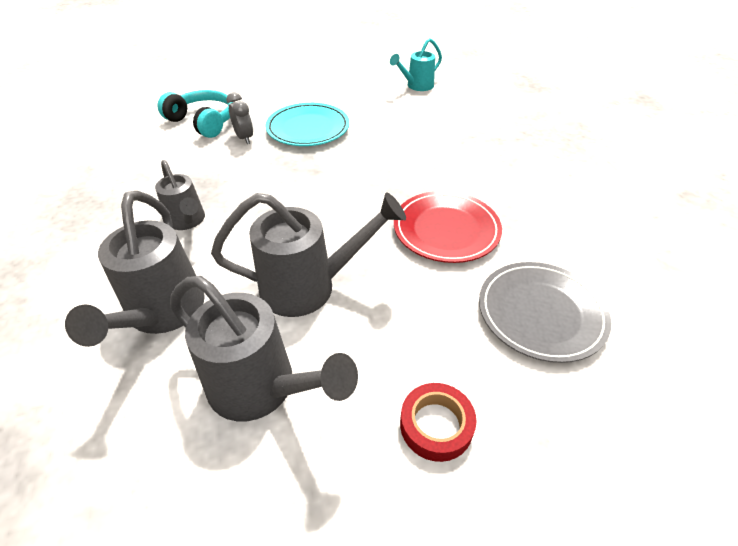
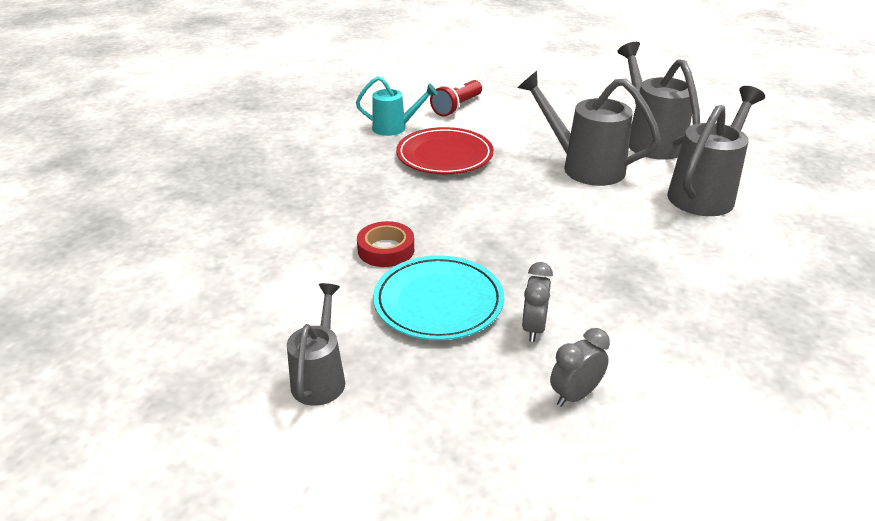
camera: 140 degrees left, 10 degrees down
grey watering can [155,160,205,230] -> grey watering can moved to [287,283,345,406]
turquoise headphones [158,90,233,138] -> grey clock [550,328,610,407]
turquoise watering can [390,38,442,91] -> turquoise watering can moved to [356,76,437,136]
red tape [400,383,476,462] -> red tape moved to [357,221,414,267]
grey plate [479,262,611,363] -> red flashlight [430,80,482,117]

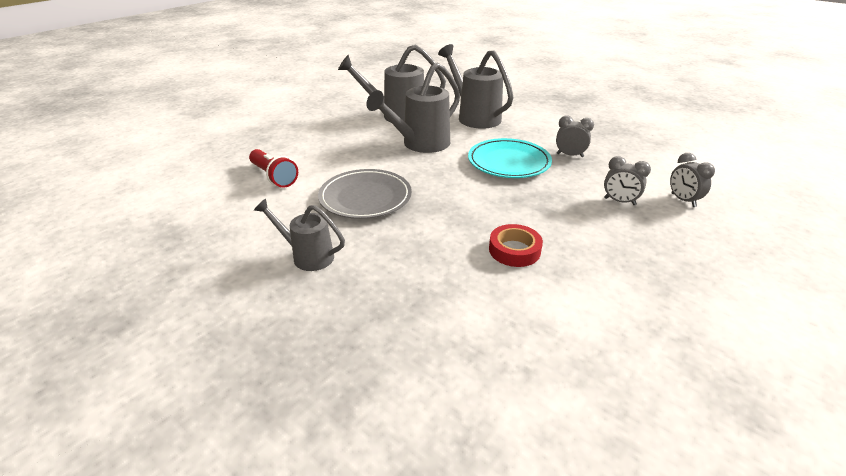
camera: 75 degrees left, 0 degrees up
grey watering can [287,283,345,406] -> grey watering can moved to [254,199,345,271]
turquoise watering can [356,76,437,136] -> none
turquoise plate [373,255,504,340] -> turquoise plate moved to [468,138,552,178]
red plate [396,127,494,174] -> grey plate [318,169,412,219]
none -> grey clock [556,116,594,157]

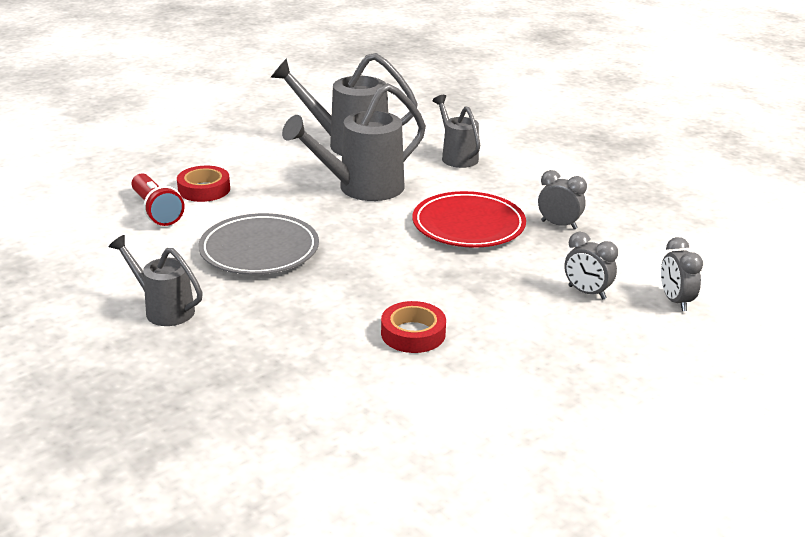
camera: 10 degrees right, 5 degrees down
grey watering can [438,44,514,129] -> grey watering can [432,95,480,168], size x0.60
turquoise plate [468,138,552,178] -> red plate [413,191,526,248]
none -> red tape [177,165,230,202]

